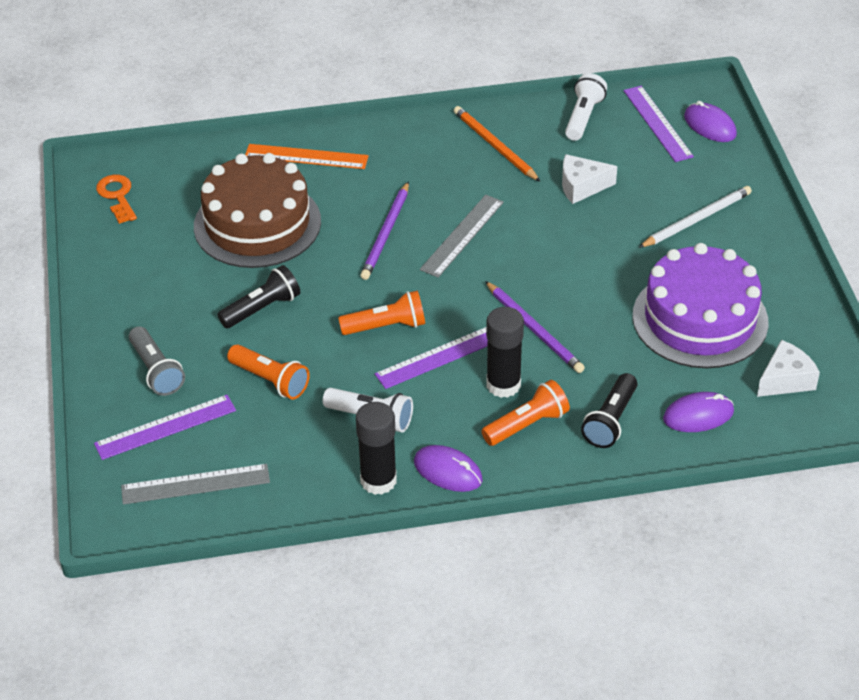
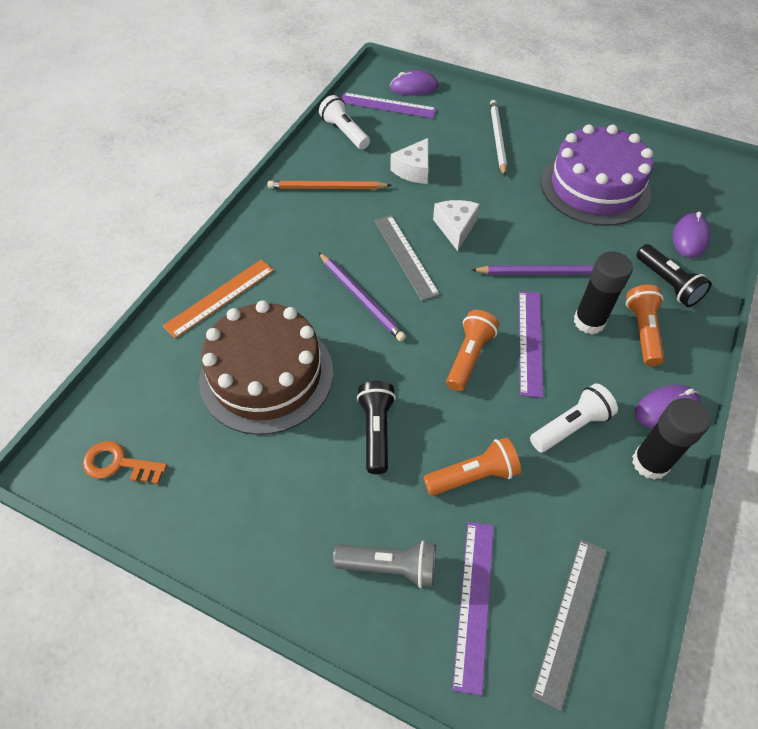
camera: 55 degrees left, 10 degrees up
white cheese [757,340,820,397] -> white cheese moved to [433,200,480,251]

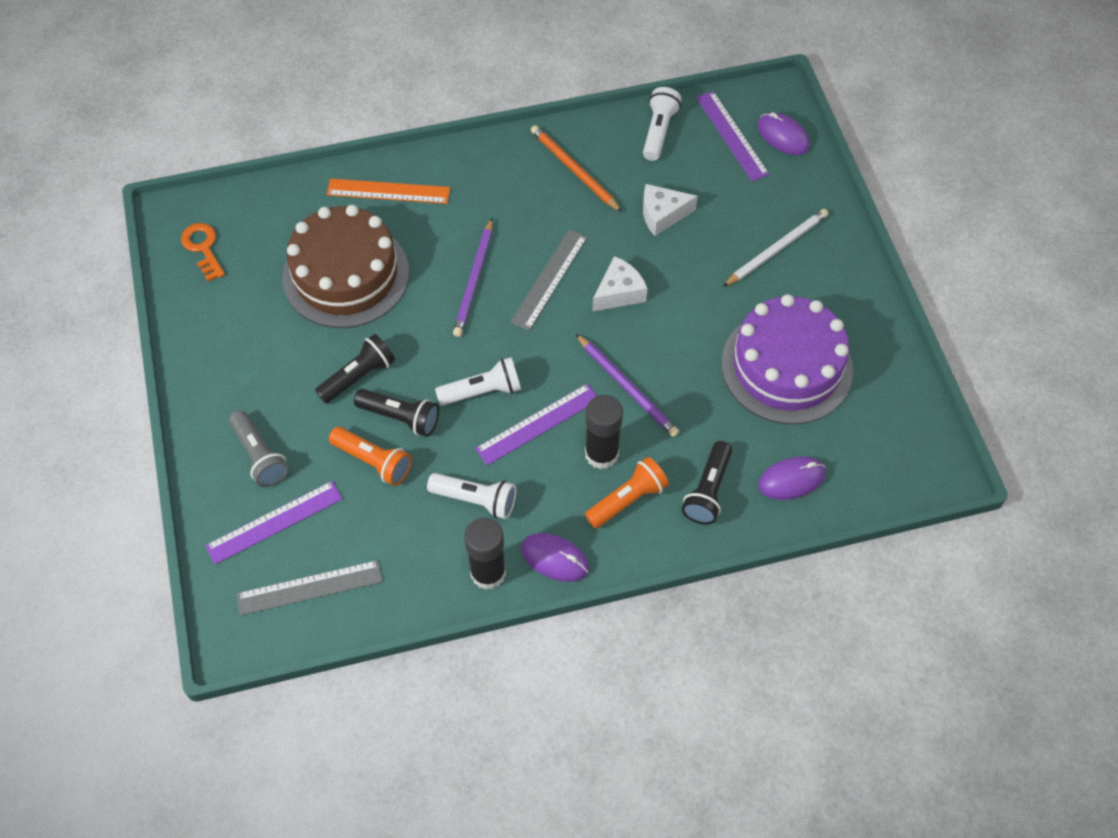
camera: 50 degrees right, 5 degrees up
orange flashlight [446,310,499,391] -> white flashlight [435,357,521,406]
none -> black flashlight [354,389,439,437]

